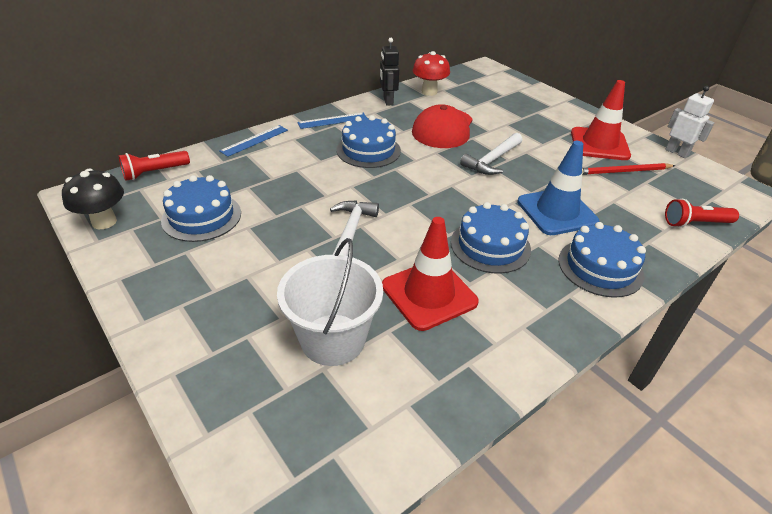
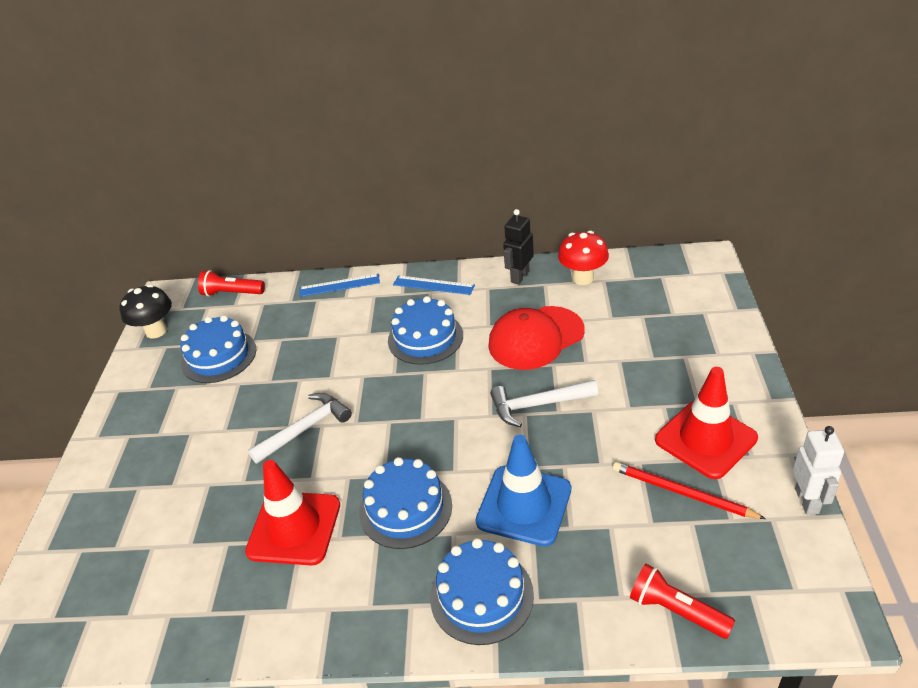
camera: 45 degrees right, 0 degrees up
white bucket [277,238,383,366] -> none

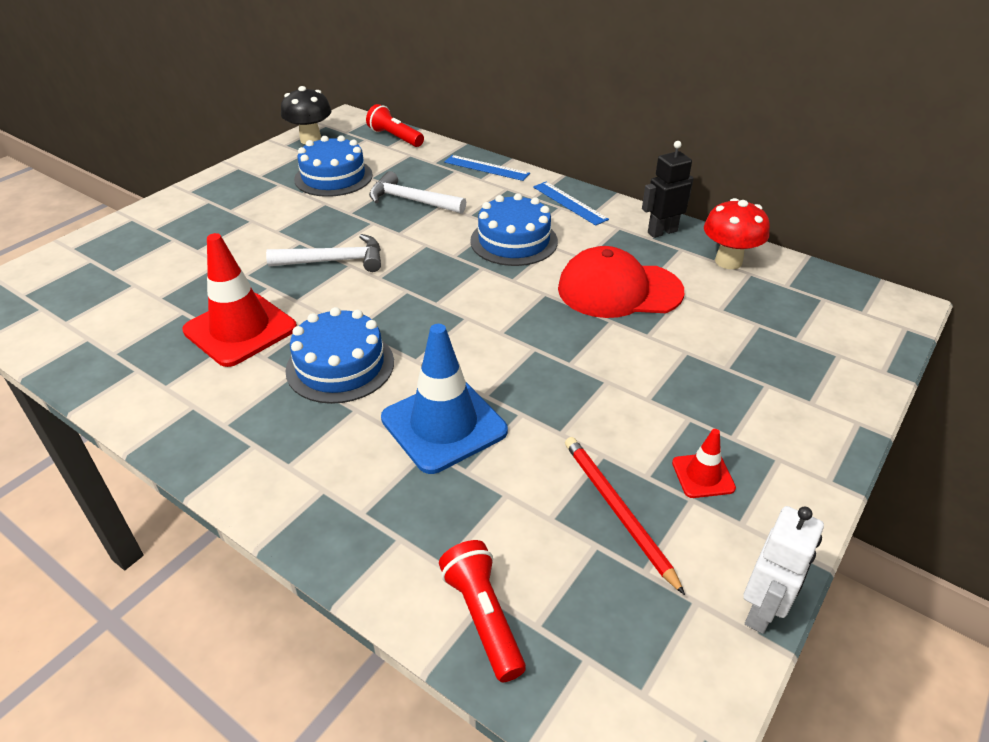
camera: 30 degrees right, 0 degrees up
blue cake [430,538,534,645] -> none
white hammer [490,380,598,427] -> white hammer moved to [369,171,466,214]
red traffic cone [655,367,758,479] -> red traffic cone [672,429,736,498], size x0.49

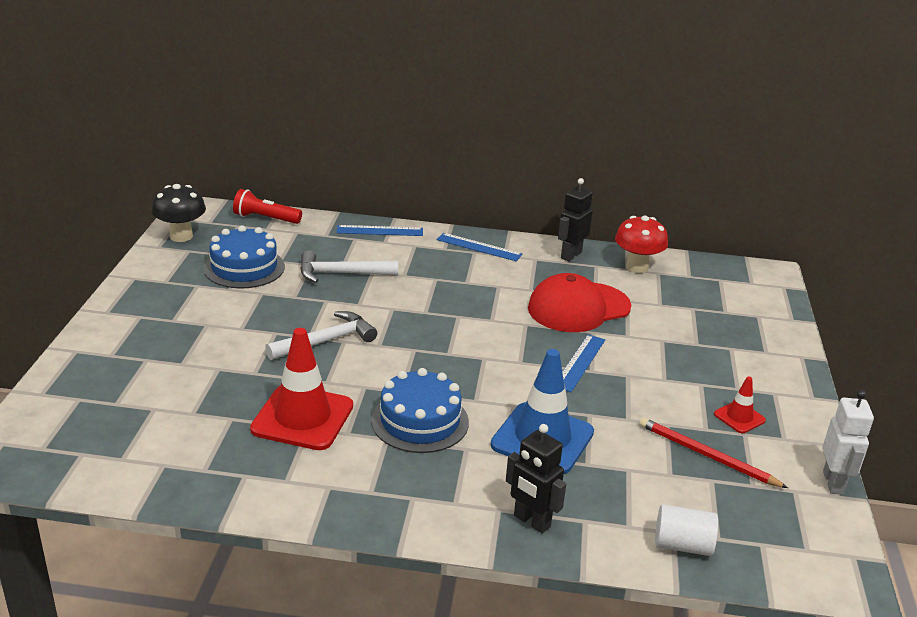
camera: 30 degrees left, 10 degrees down
red flashlight [439,540,526,682] -> white cylinder [655,504,718,556]
blue cake [470,193,558,266] -> none
none -> black robot [506,424,566,534]
none -> blue ruler [562,334,605,392]

